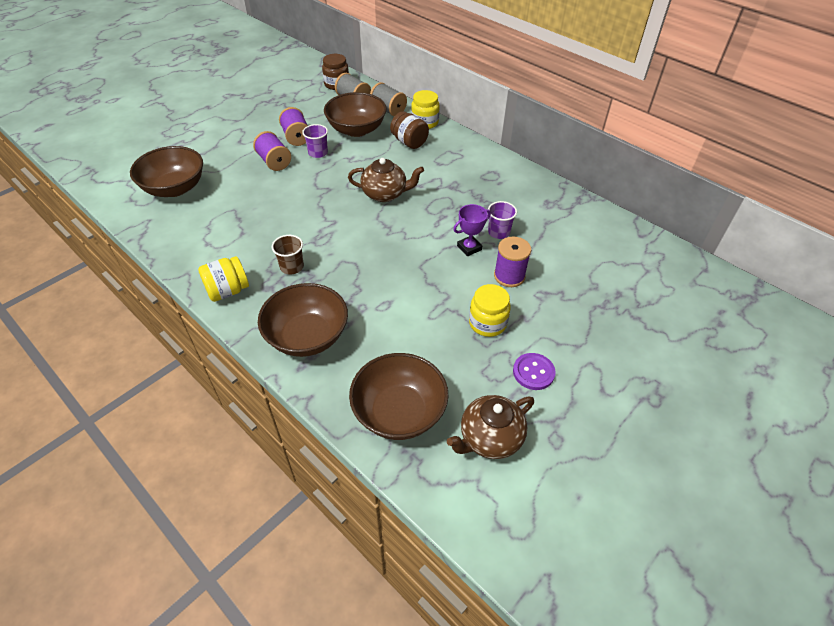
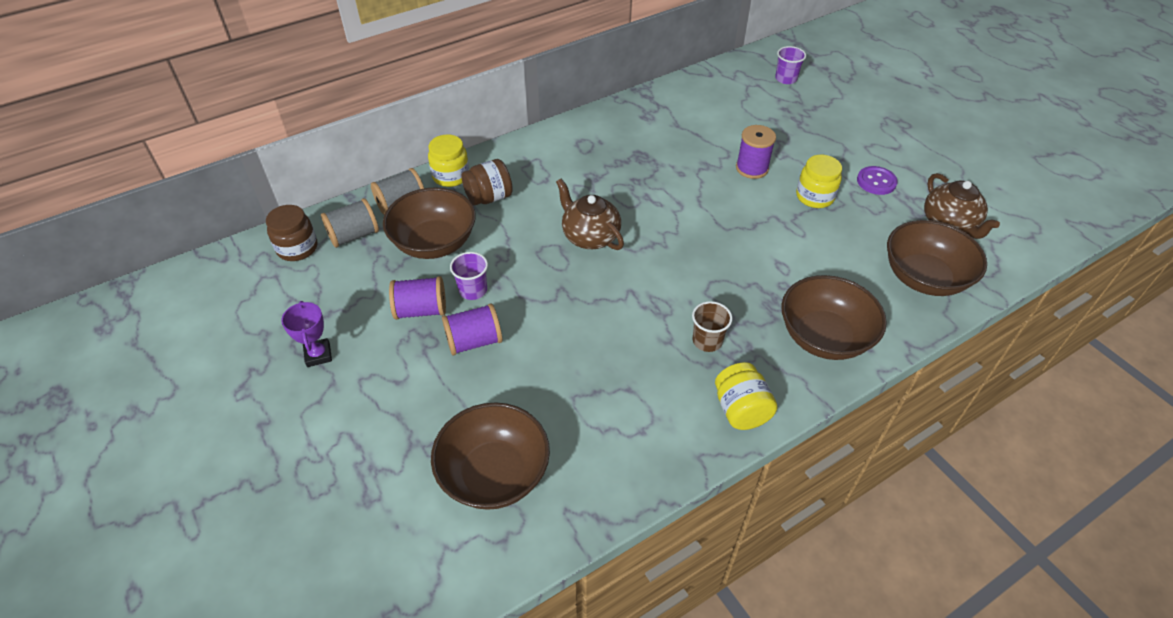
camera: 75 degrees left, 0 degrees up
brown teapot [348,158,424,202] -> brown teapot turned 60 degrees counterclockwise [556,179,624,250]
purple trophy [453,204,491,256] -> purple trophy moved to [281,301,332,367]
purple cup [488,201,517,239] -> purple cup moved to [775,46,806,84]

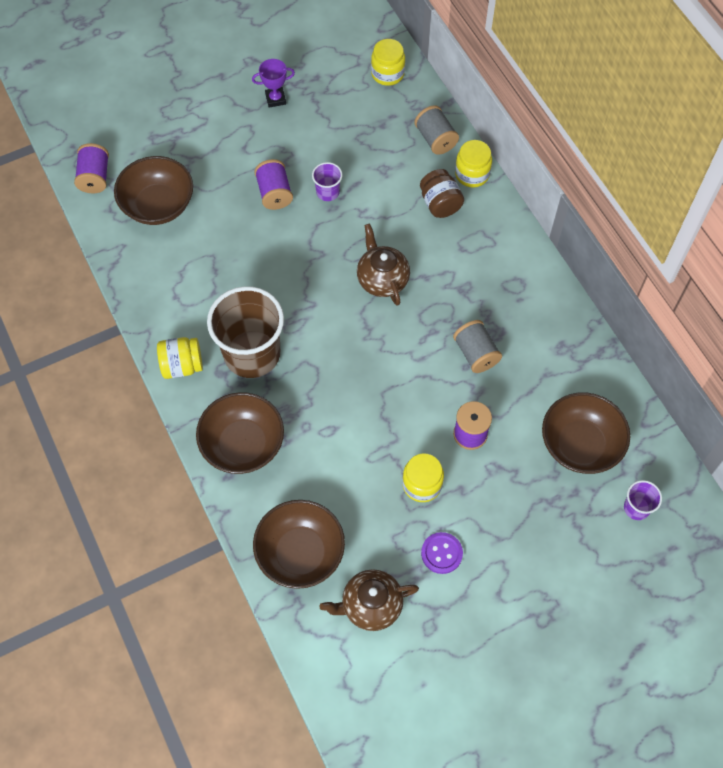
camera: 95 degrees right, 15 degrees up
brown jar [266,205,318,261] -> yellow jar [371,39,405,86]
grey spool [321,198,379,248] -> grey spool moved to [453,320,502,373]
brown bowl [383,187,476,259] -> brown bowl moved to [542,392,630,474]
purple spool [389,276,446,320] -> purple spool moved to [74,143,109,193]
brown teapot [556,179,624,250] -> brown teapot turned 75 degrees counterclockwise [357,223,410,306]
brown cup [692,301,732,352] -> brown cup [207,286,284,378], size x2.26

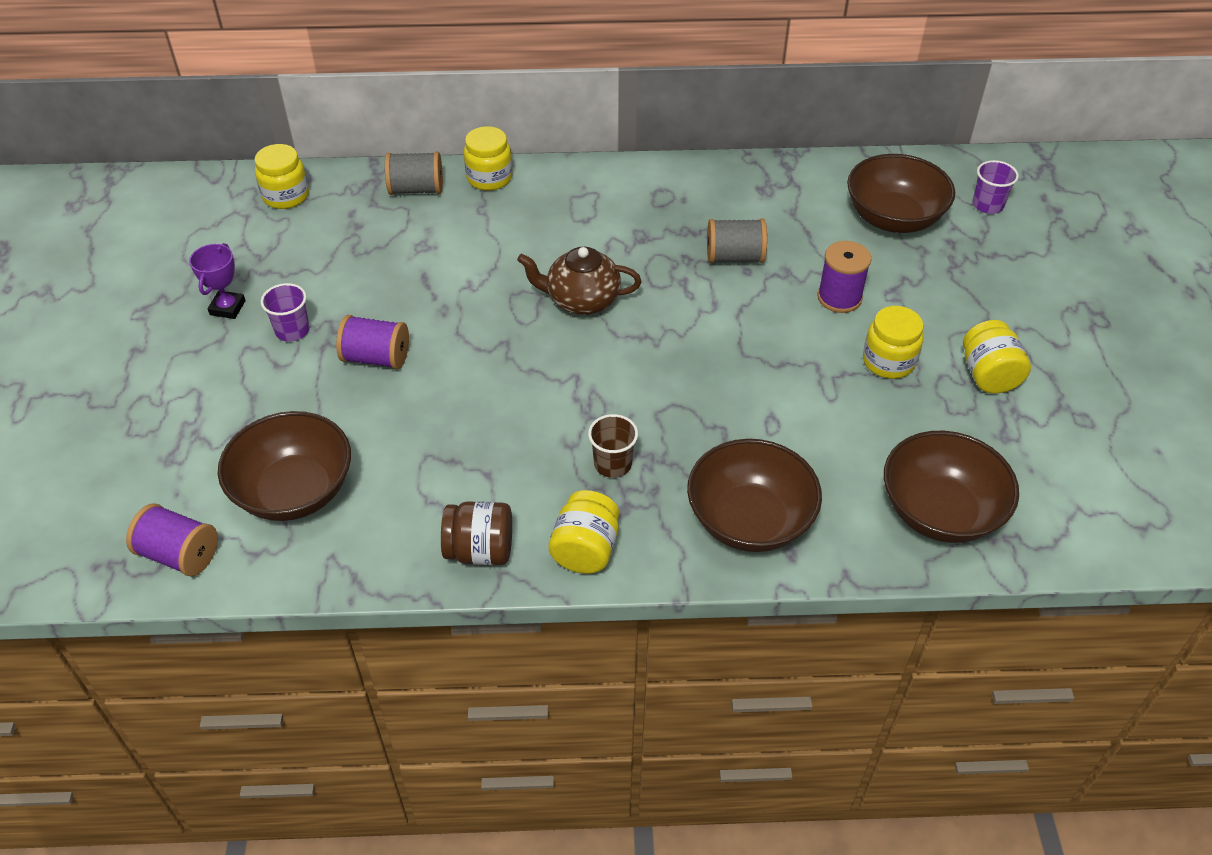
camera: 65 degrees left, 15 degrees down
brown cup [207,286,284,378] -> brown cup [588,414,638,478], size x0.44
purple cup [312,162,342,201] -> purple cup moved to [261,283,310,342]
brown teapot [319,569,419,631] -> none
brown jar [420,169,464,218] -> brown jar moved to [441,501,512,565]
purple button [421,532,463,574] -> yellow jar [963,320,1031,393]

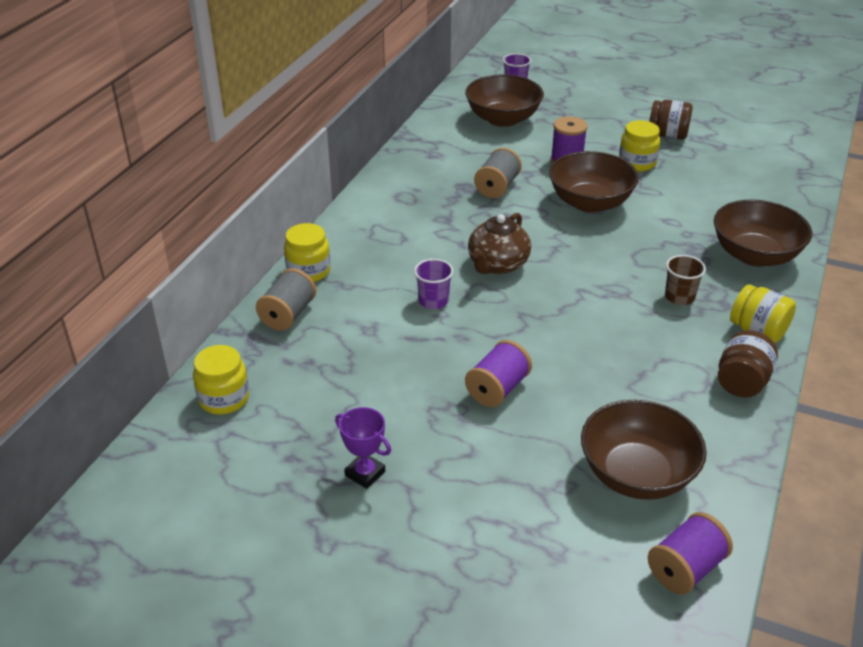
camera: 65 degrees left, 10 degrees down
purple cup [261,283,310,342] -> purple cup moved to [414,259,453,309]
brown bowl [884,431,1019,543] -> brown bowl moved to [549,151,639,213]
yellow jar [963,320,1031,393] -> brown jar [649,100,693,140]

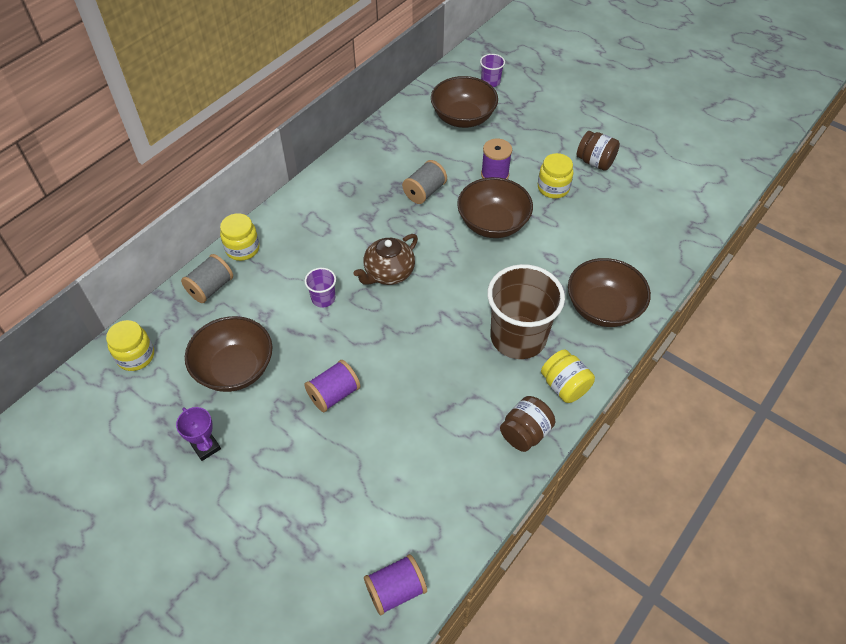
camera: 15 degrees right, 15 degrees up
brown bowl [581,400,707,500] -> brown bowl moved to [185,316,272,392]
brown cup [665,255,706,305] -> brown cup [487,264,565,359], size x2.26

